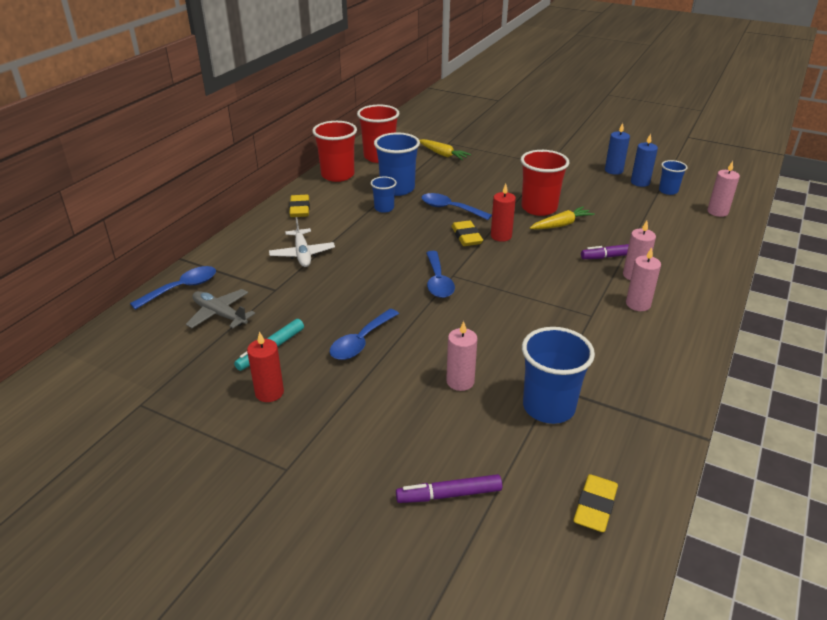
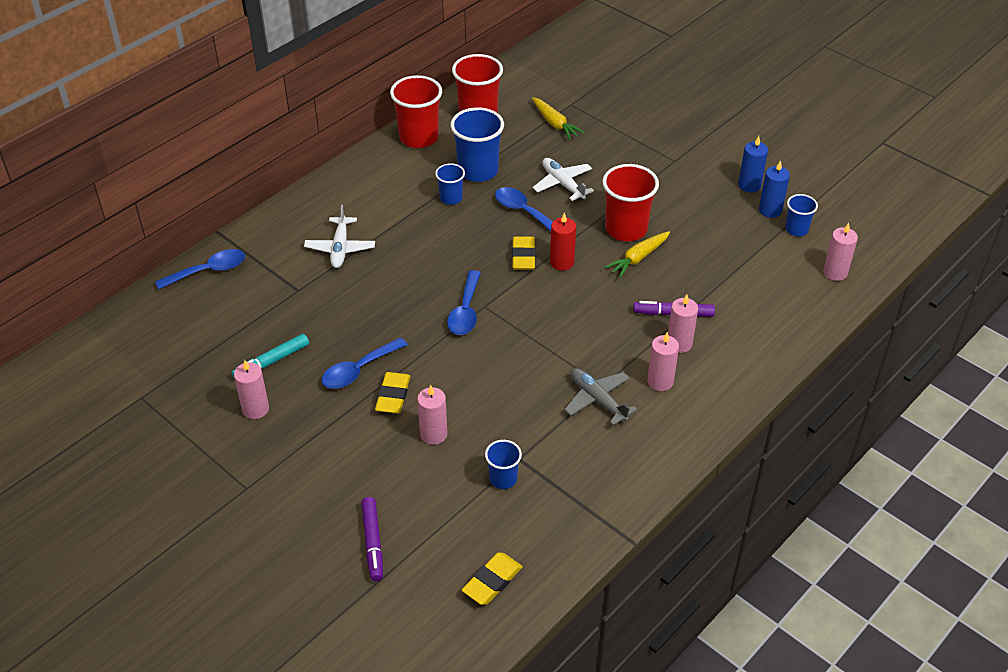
camera: 15 degrees right, 10 degrees up
grey plane [186,289,255,328] -> grey plane moved to [564,368,637,426]
red candle [247,331,284,402] -> pink candle [234,360,269,419]
yellow eraser [289,195,310,217] -> yellow eraser moved to [375,372,411,414]
purple marker [396,474,502,503] -> purple marker turned 105 degrees counterclockwise [361,497,383,581]
blue cup [522,327,595,424] -> blue cup [485,440,522,489], size x0.55
yellow carrot [530,206,595,230] -> yellow carrot turned 150 degrees clockwise [605,231,670,278]
none -> white plane [533,158,594,201]

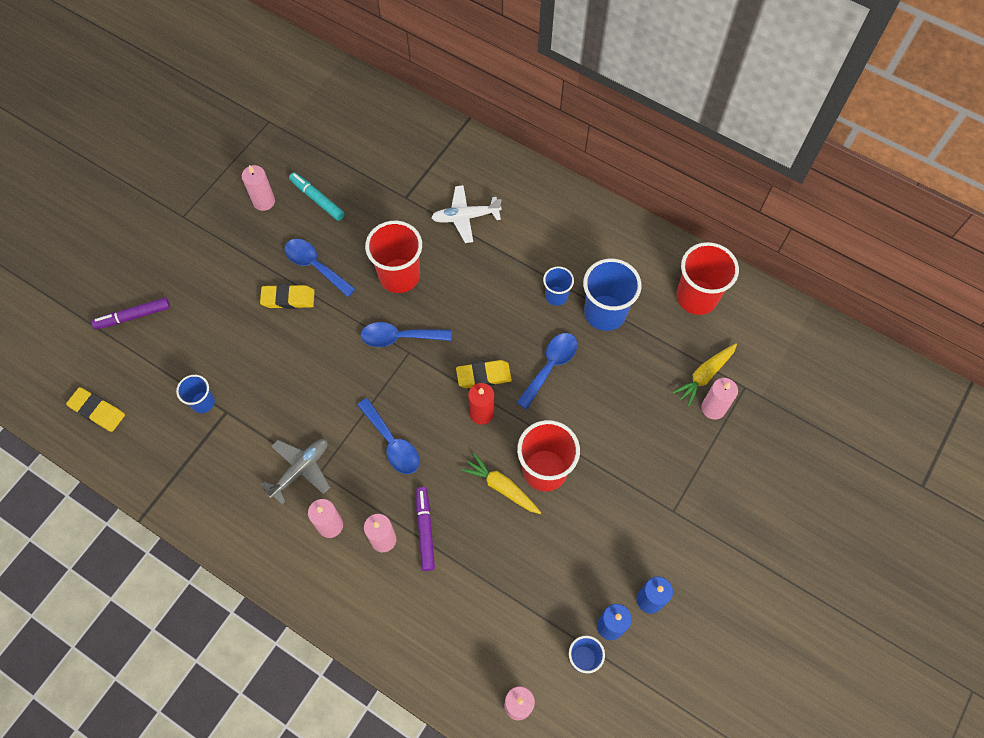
camera: 80 degrees right, 20 degrees up
blue spoon [155,249,245,290] -> blue spoon moved to [357,398,420,474]
red cup [390,75,442,148] -> red cup moved to [365,221,422,293]
pink candle [417,385,448,445] -> pink candle moved to [701,378,738,419]
white plane [533,158,594,201] -> none

